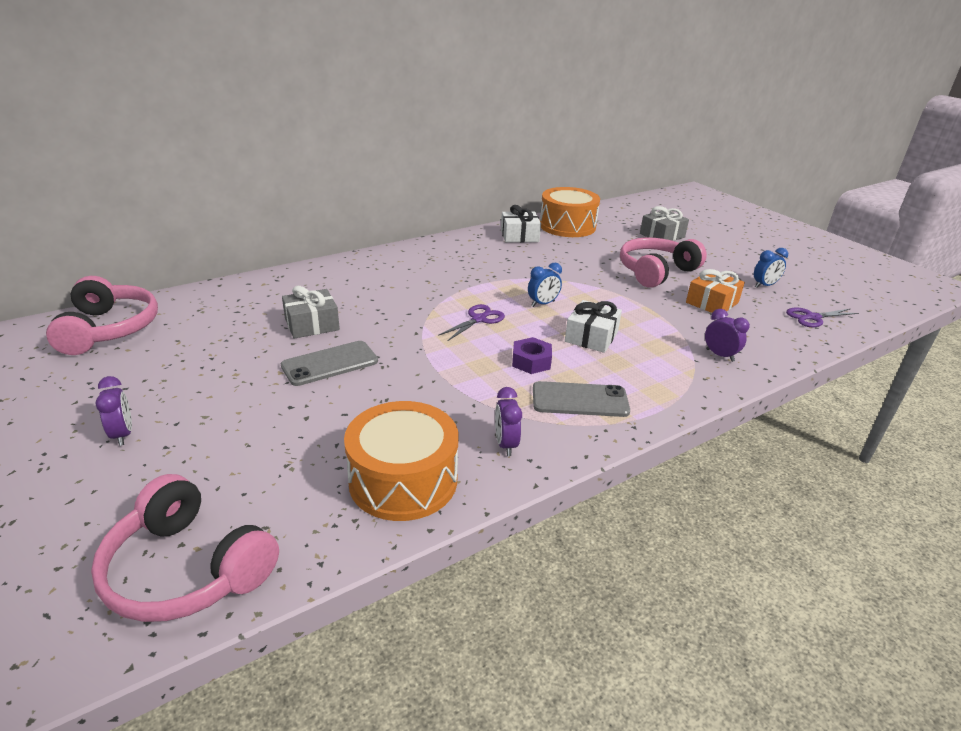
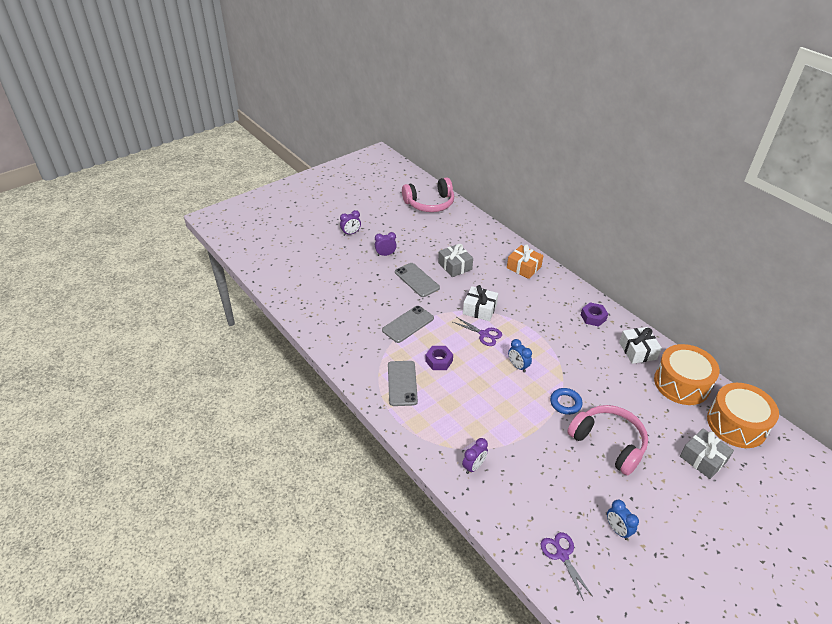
camera: 85 degrees right, 10 degrees up
pink headphones [91,474,279,622] -> none
orange drum [344,401,458,521] -> orange drum moved to [707,383,779,448]
purple clock [495,387,522,456] -> purple clock moved to [375,232,397,256]
white gift [565,300,622,353] -> white gift moved to [463,285,498,321]
orange gift [686,269,745,313] -> orange gift moved to [507,244,544,279]
none -> grey phone [382,306,434,343]
none -> blue ring [550,388,583,415]
none -> purple nut [581,302,608,327]

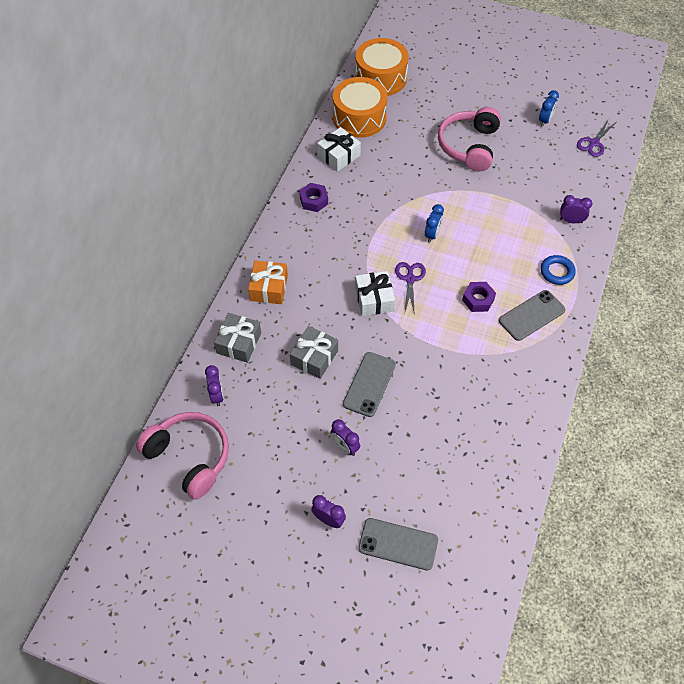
camera: 120 degrees left, 15 degrees up
grey phone [382,306,434,343] -> grey phone moved to [358,518,438,570]
blue ring [550,388,583,415] -> blue ring moved to [541,255,576,285]
grey gift [680,428,734,479] -> grey gift moved to [214,313,261,363]
none -> purple clock [205,365,224,406]

